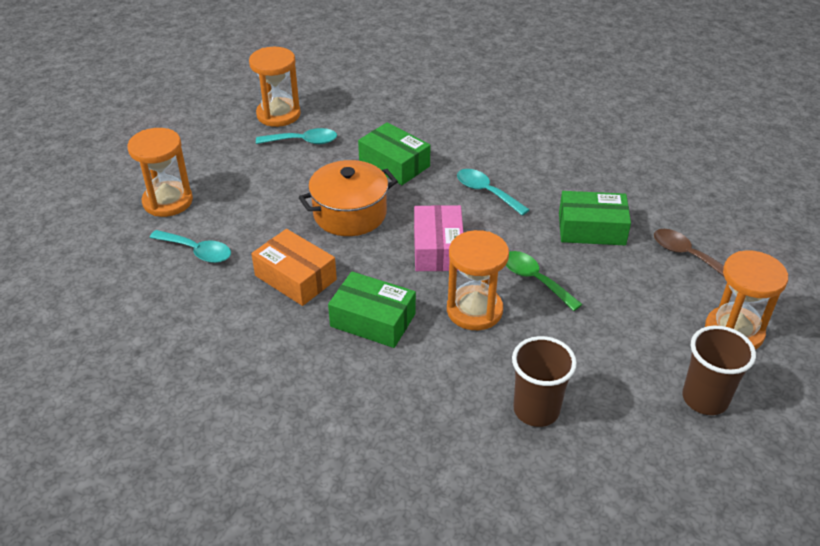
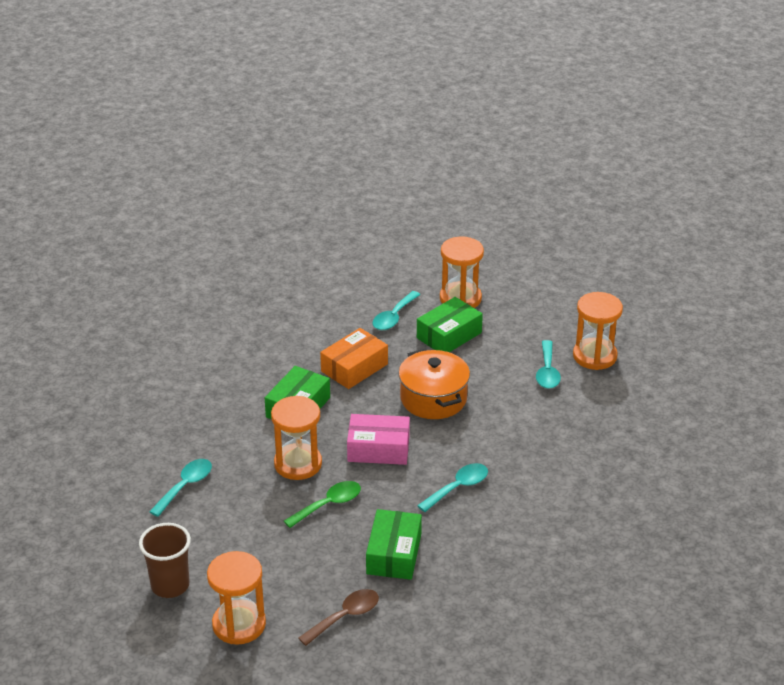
camera: 95 degrees right, 5 degrees down
green box [358,122,431,185] -> green box moved to [417,297,483,352]
brown cup [512,336,577,427] -> turquoise spoon [149,459,212,517]

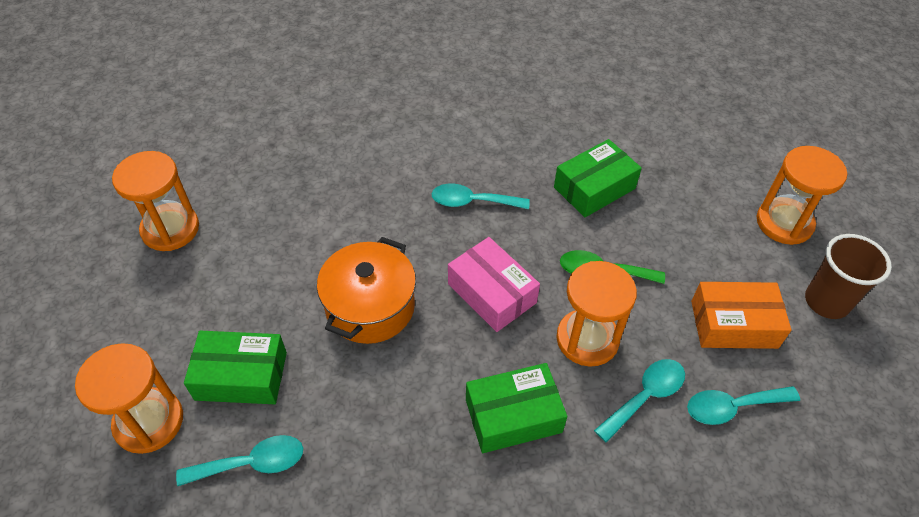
camera: 135 degrees left, 15 degrees up
brown spoon [298,589,379,646] -> none
orange box [320,328,388,389] -> orange box moved to [691,282,792,349]
turquoise spoon [536,340,561,389] -> turquoise spoon moved to [594,359,685,443]

